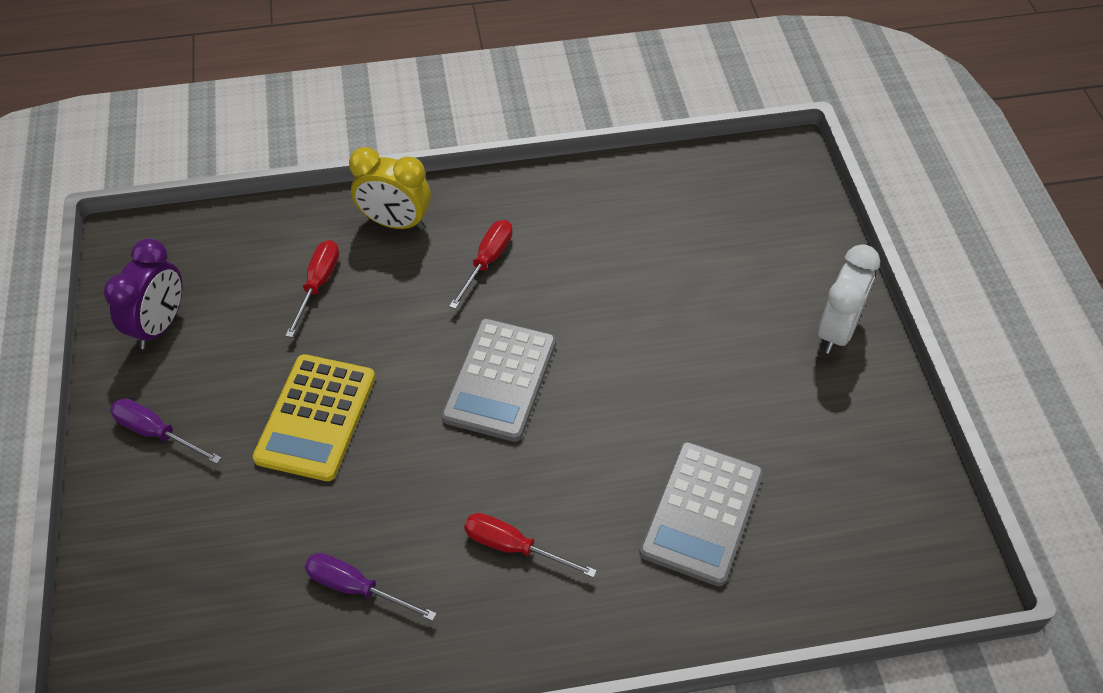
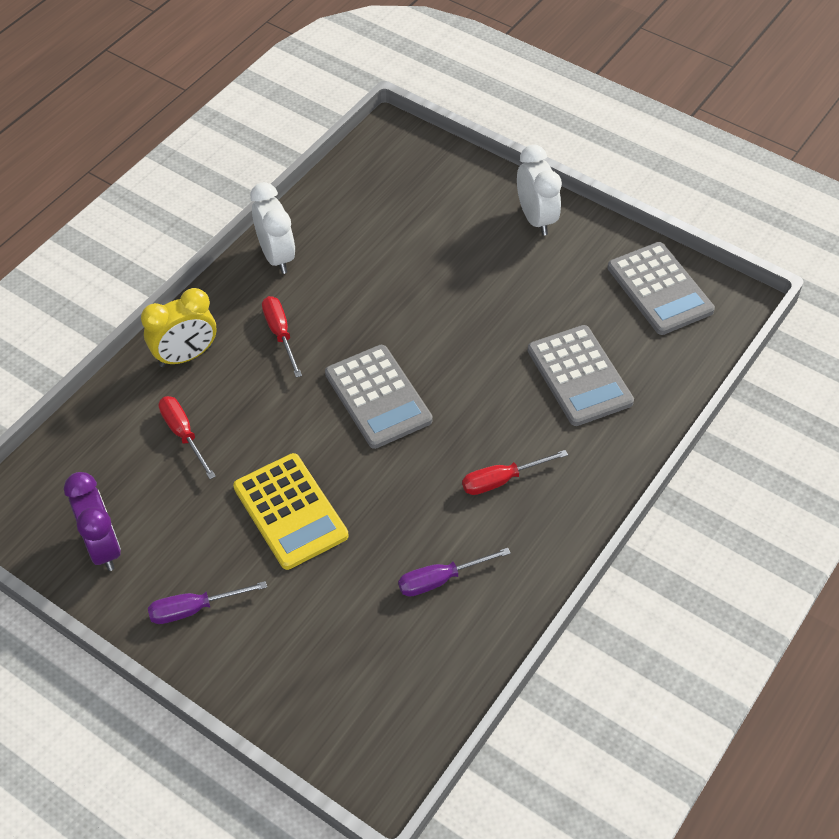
camera: 45 degrees left, 0 degrees up
none -> white clock [250,182,295,274]
none -> grey calculator [608,242,715,335]

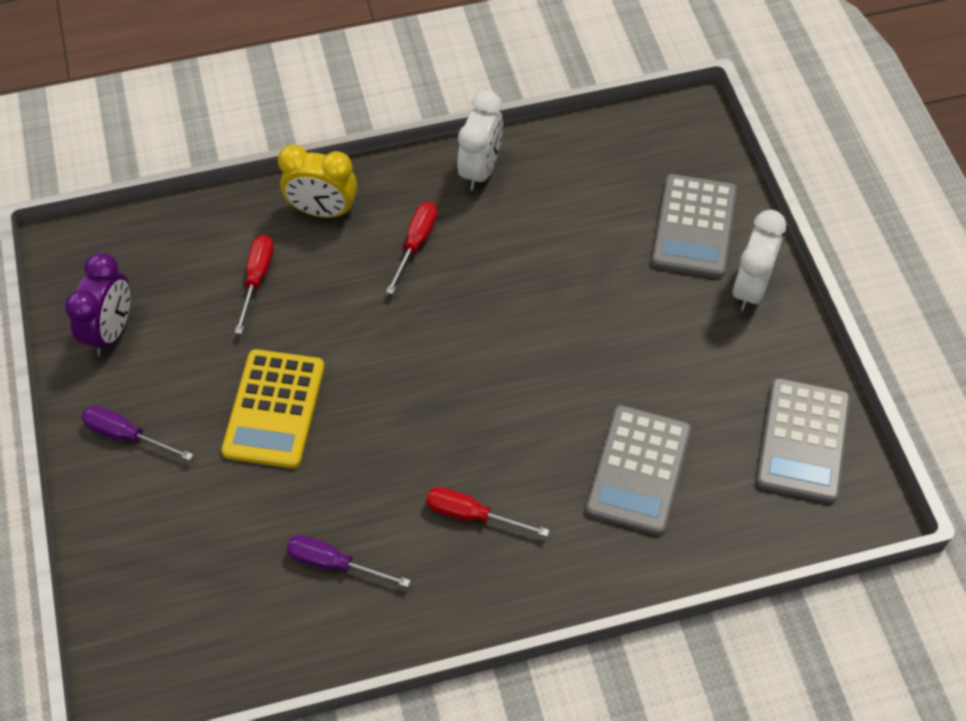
camera: 40 degrees right, 5 degrees up
grey calculator [325,345,433,449] -> grey calculator moved to [651,174,737,278]

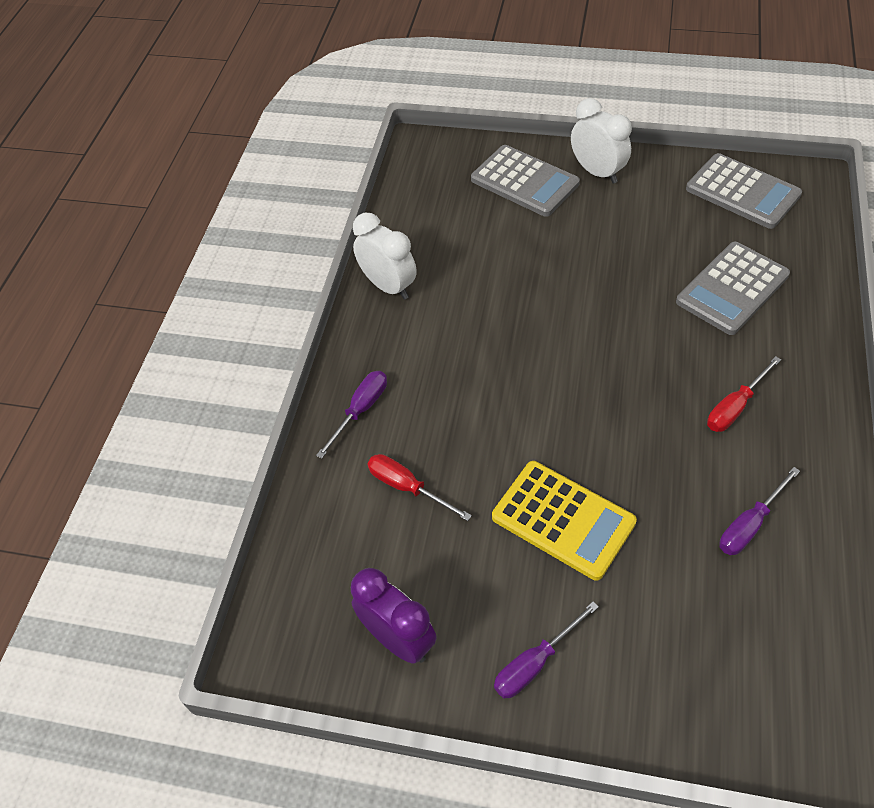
camera: 60 degrees left, 5 degrees down
yellow clock [278,145,357,218] -> purple screwdriver [316,371,387,459]
red screwdriver [386,202,437,294] -> none
grey calculator [585,405,691,535] -> grey calculator turned 90 degrees clockwise [676,242,790,335]

